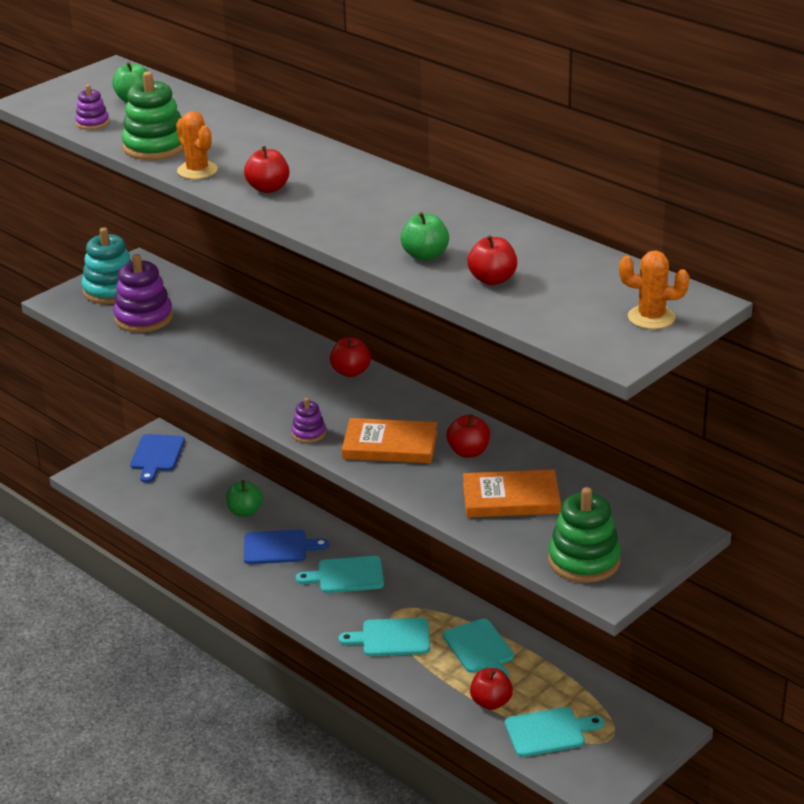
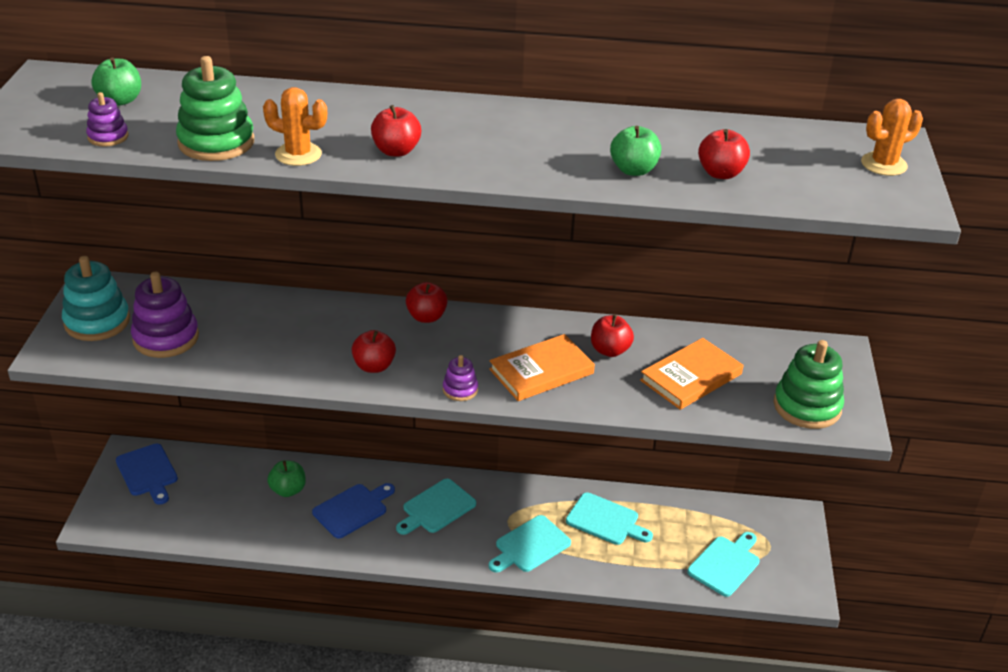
camera: 40 degrees left, 5 degrees up
red apple [470,668,513,710] -> red apple moved to [352,330,396,373]

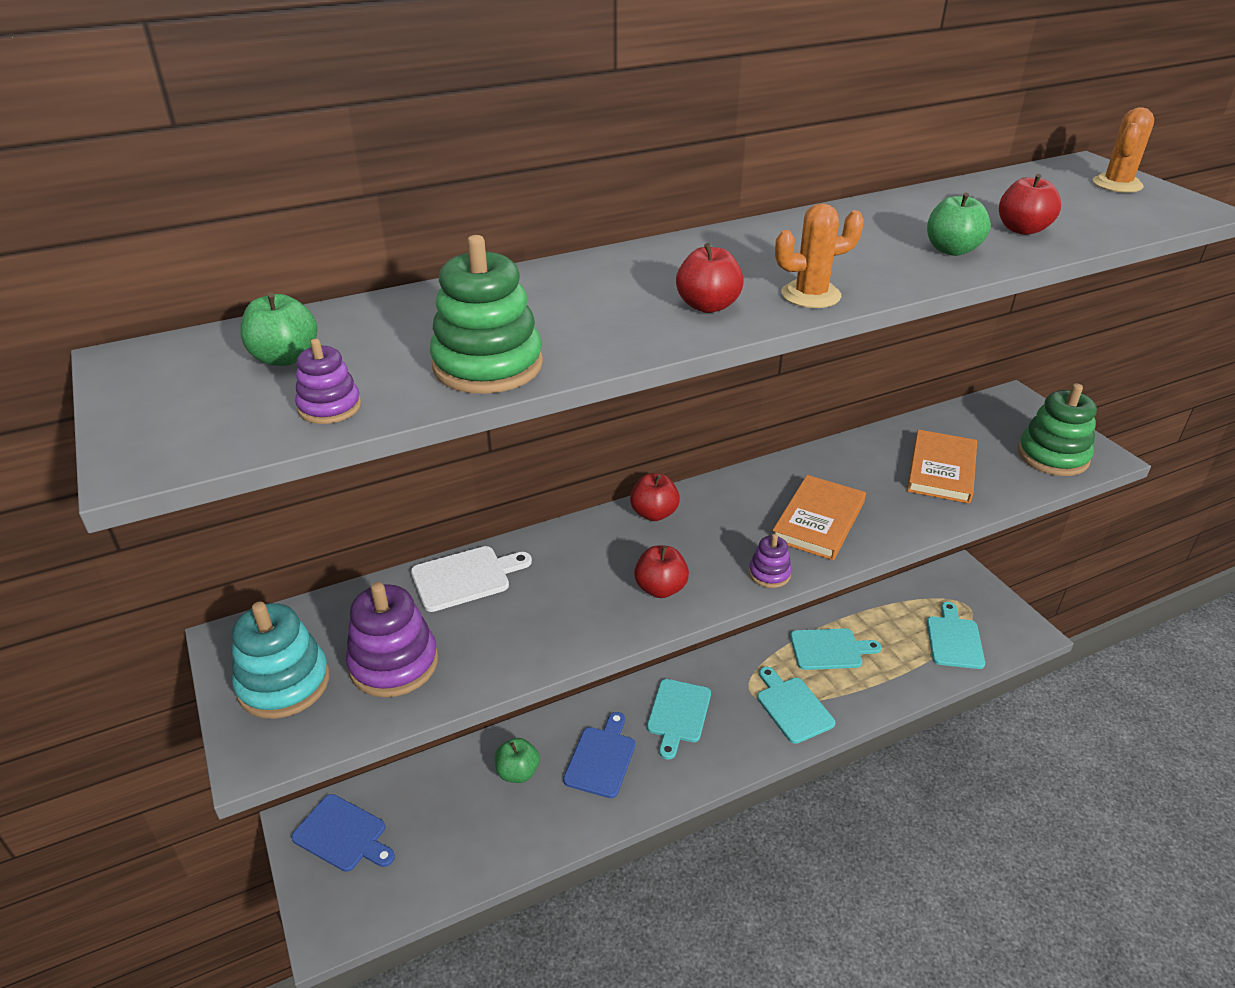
camera: 30 degrees left, 0 degrees up
orange cactus [263,87,327,166] -> orange cactus moved to [775,203,864,308]
turquoise cutting board [489,515,571,572] -> turquoise cutting board turned 135 degrees clockwise [757,667,835,744]
red apple [591,315,634,357] -> none
none -> white cutting board [411,546,532,612]

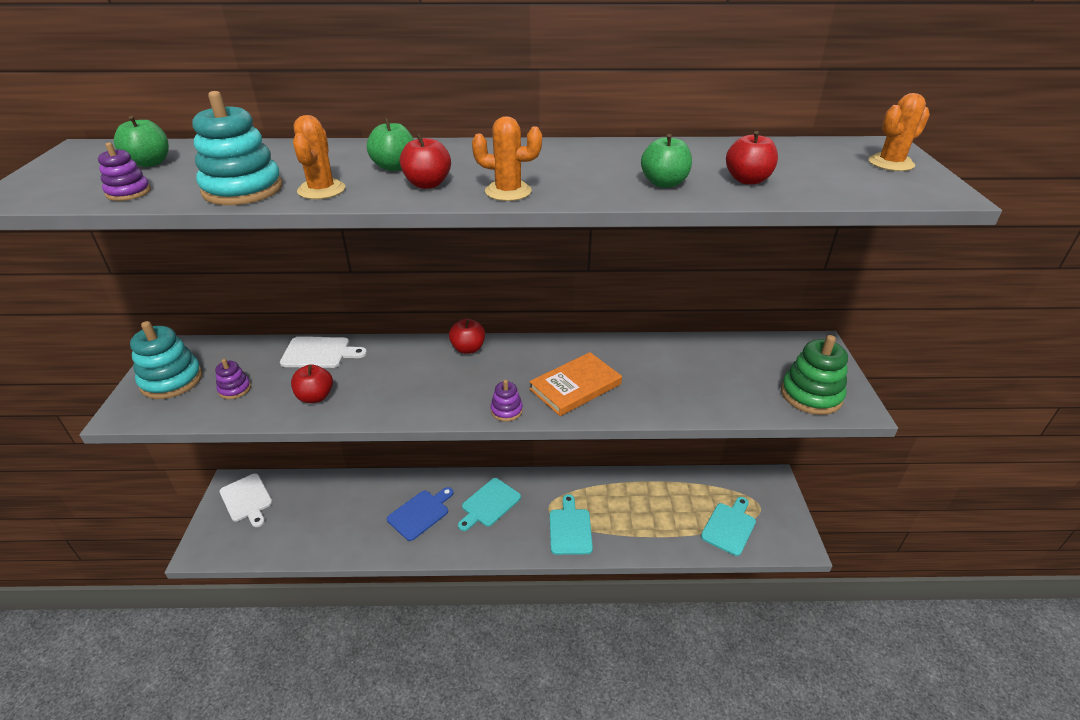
camera: 25 degrees right, 0 degrees up
blue cutting board [291,794,395,872] -> white cutting board [219,473,272,527]
purple stacking toy [346,582,438,697] -> purple stacking toy [215,359,251,399], size x0.53
green stacking toy [430,235,543,394] -> turquoise stacking toy [192,91,283,205]
green apple [495,738,540,783] -> green apple moved to [367,118,414,171]
red apple [634,546,689,598] -> red apple moved to [291,364,333,403]
turquoise cutting board [790,628,882,670] -> none
orange book [907,429,977,504] -> none
none -> orange cactus [293,115,345,199]

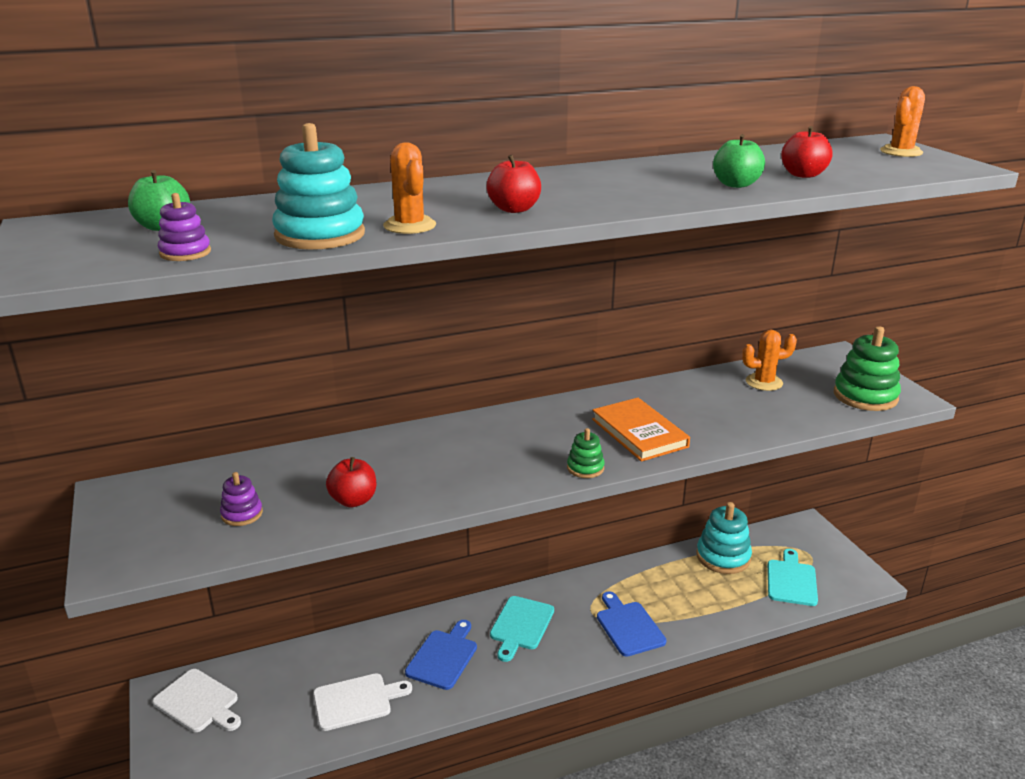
camera: 20 degrees left, 10 degrees down
turquoise stacking toy [130,321,202,399] -> turquoise stacking toy moved to [696,502,752,574]
white cutting board [280,337,367,368] -> white cutting board moved to [313,673,412,731]
green apple [367,118,414,171] -> none
red apple [449,319,485,354] -> none
orange cactus [472,116,542,201] -> orange cactus moved to [742,330,797,391]
purple stacking toy [491,380,523,422] -> green stacking toy [567,428,605,478]
orange book [529,352,622,416] -> orange book turned 60 degrees counterclockwise [592,398,690,462]
turquoise cutting board [550,494,593,555] -> blue cutting board [597,591,667,657]

